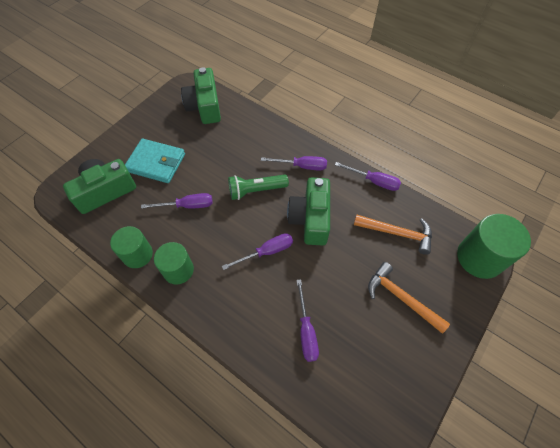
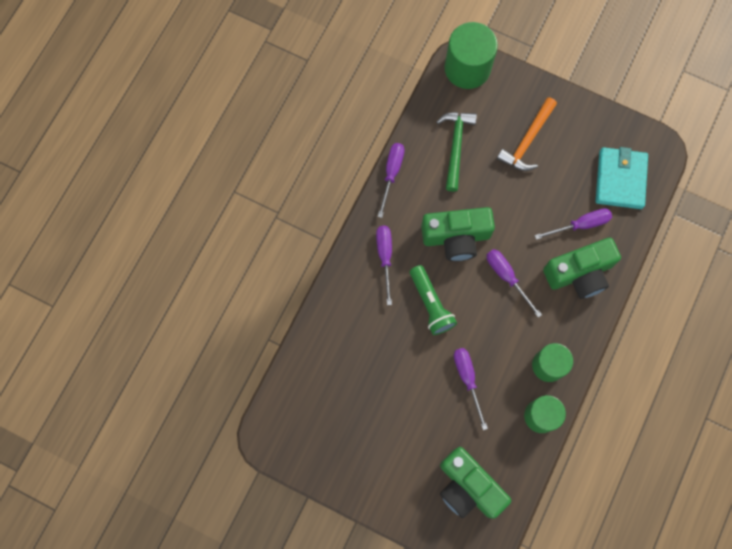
camera: 100 degrees left, 15 degrees up
turquoise wallet [125,139,185,183] -> turquoise wallet moved to [595,147,648,209]
green camera [181,67,221,124] -> green camera moved to [543,238,621,299]
orange hammer [354,214,432,255] -> green hammer [436,112,477,192]

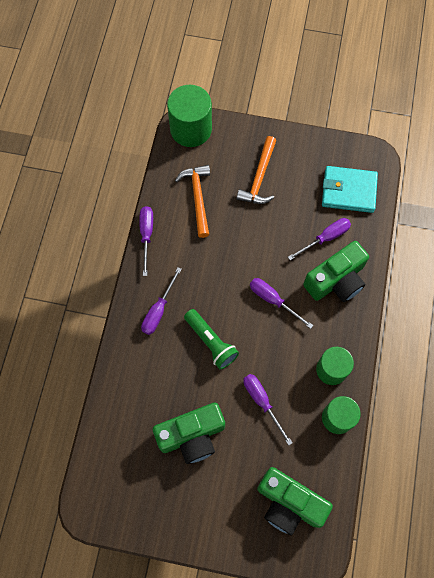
camera: 15 degrees left, 5 degrees down
purple screwdriver [376,226,392,305] -> purple screwdriver turned 135 degrees counterclockwise [141,267,182,335]
green camera [421,207,495,261] -> green camera moved to [153,402,225,464]
green hammer [436,112,477,192] -> orange hammer [175,165,210,238]
turquoise wallet [595,147,648,209] -> turquoise wallet turned 75 degrees counterclockwise [322,166,378,213]

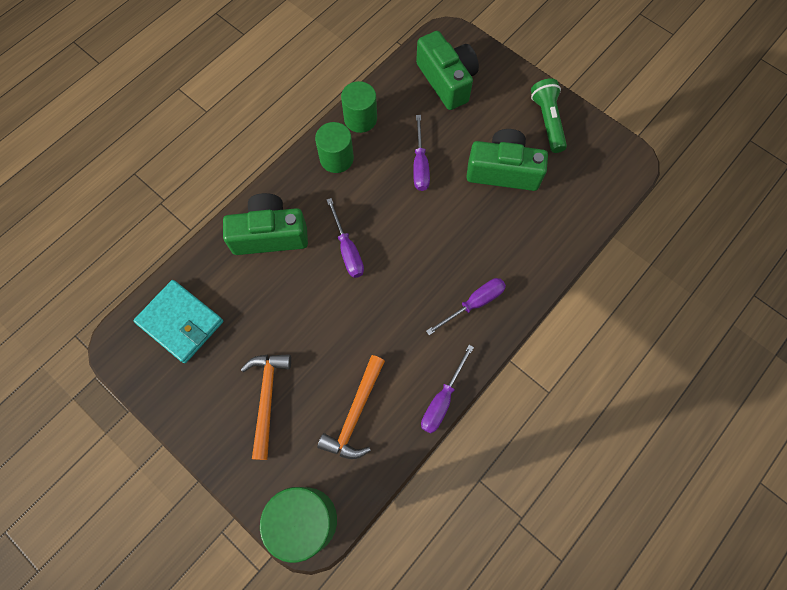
camera: 150 degrees left, 0 degrees up
green flashlight [184,309,239,370] -> green flashlight moved to [531,78,567,153]
orange hammer [236,136,276,204] -> orange hammer turned 45 degrees counterclockwise [241,354,291,460]
purple screwdriver [288,218,351,260] -> none

